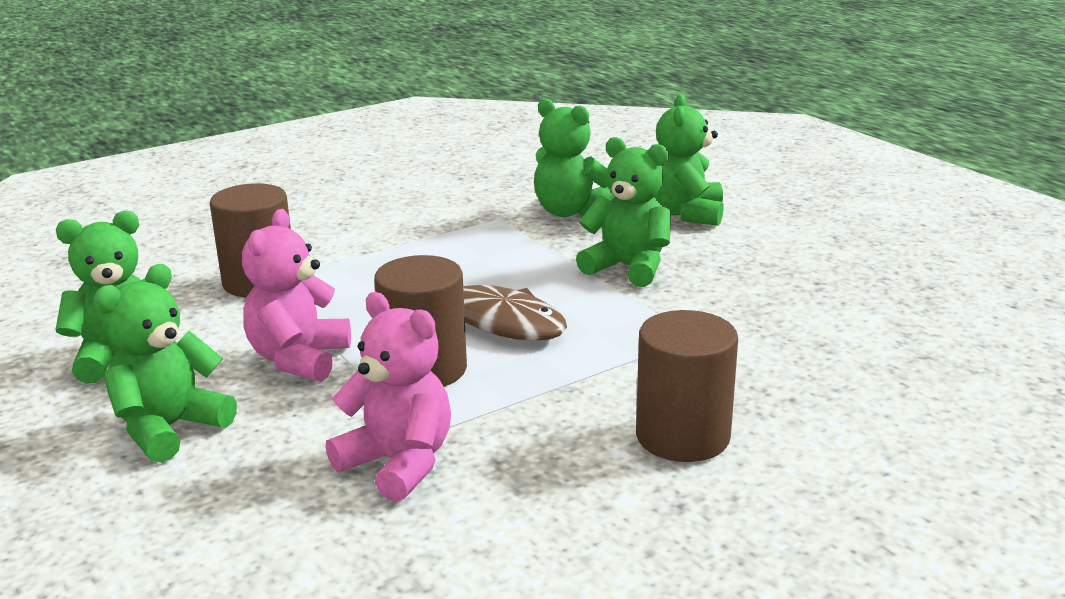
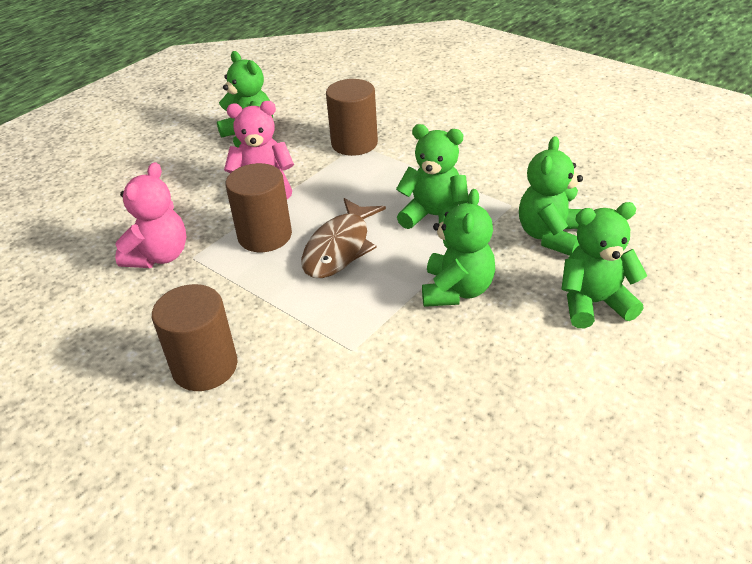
camera: 75 degrees right, 15 degrees up
green teddy bear [93,264,237,463] -> green teddy bear moved to [396,124,468,229]

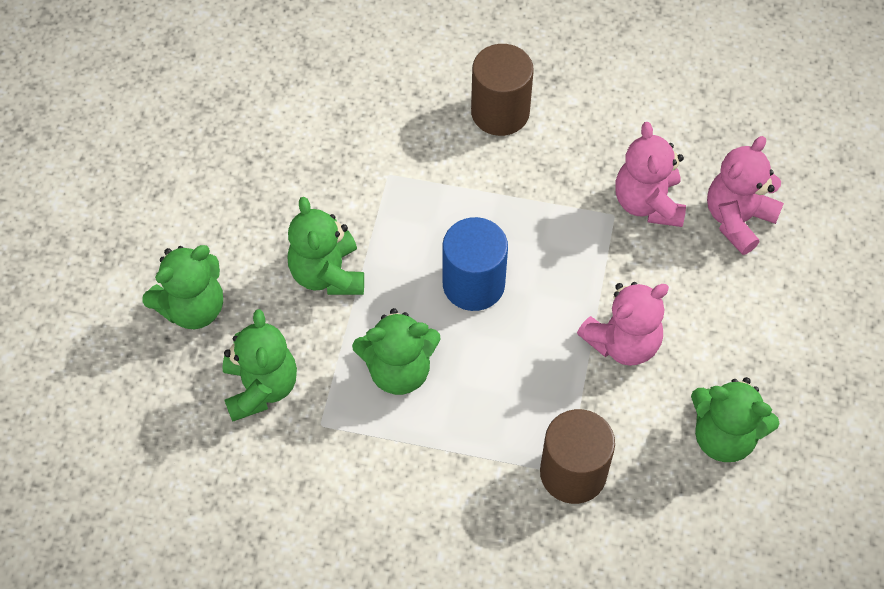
camera: 150 degrees right, 20 degrees up
brown cylinder [225,163,292,252] -> none
brown fish [301,198,386,278] -> blue cylinder [443,217,508,311]
none -> pink teddy bear [707,136,784,255]

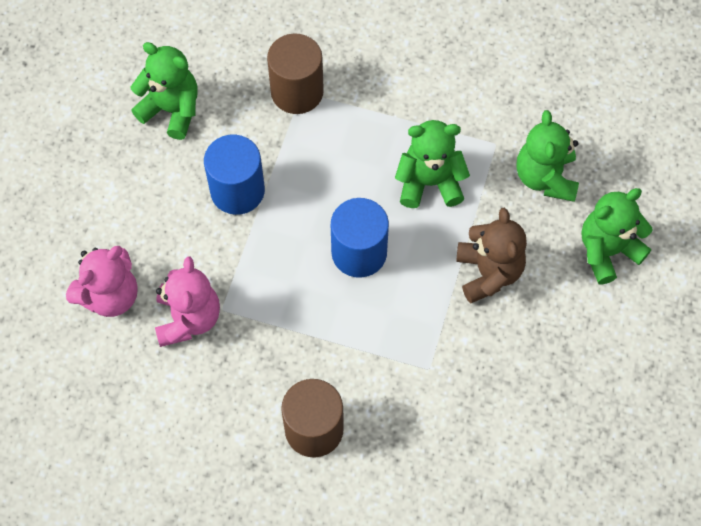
camera: 175 degrees left, 5 degrees up
green teddy bear [288,197,364,295] -> brown teddy bear [456,208,527,304]
pink teddy bear [577,282,669,366] -> blue cylinder [204,135,265,215]

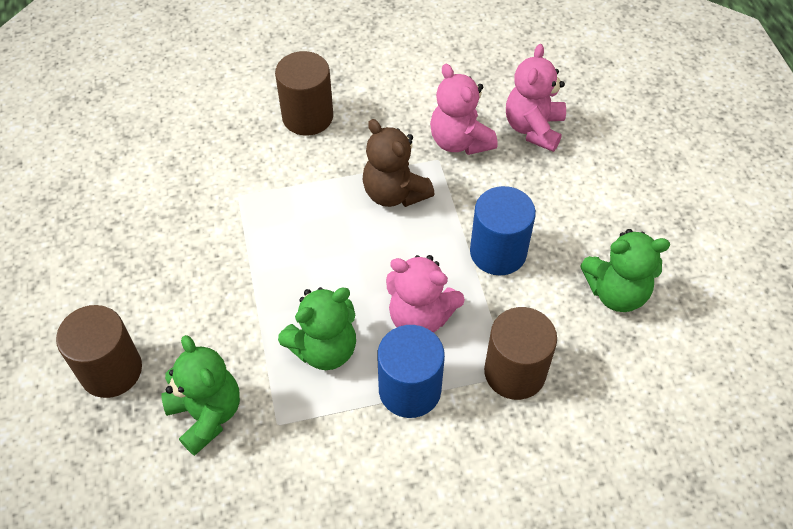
camera: 150 degrees right, 10 degrees down
blue cylinder [331,198,389,278] -> blue cylinder moved to [377,325,445,418]
brown teddy bear [456,208,527,304] -> brown teddy bear moved to [363,119,435,207]
green teddy bear [581,188,652,285] -> brown cylinder [56,305,142,398]
none -> pink teddy bear [386,255,465,333]

